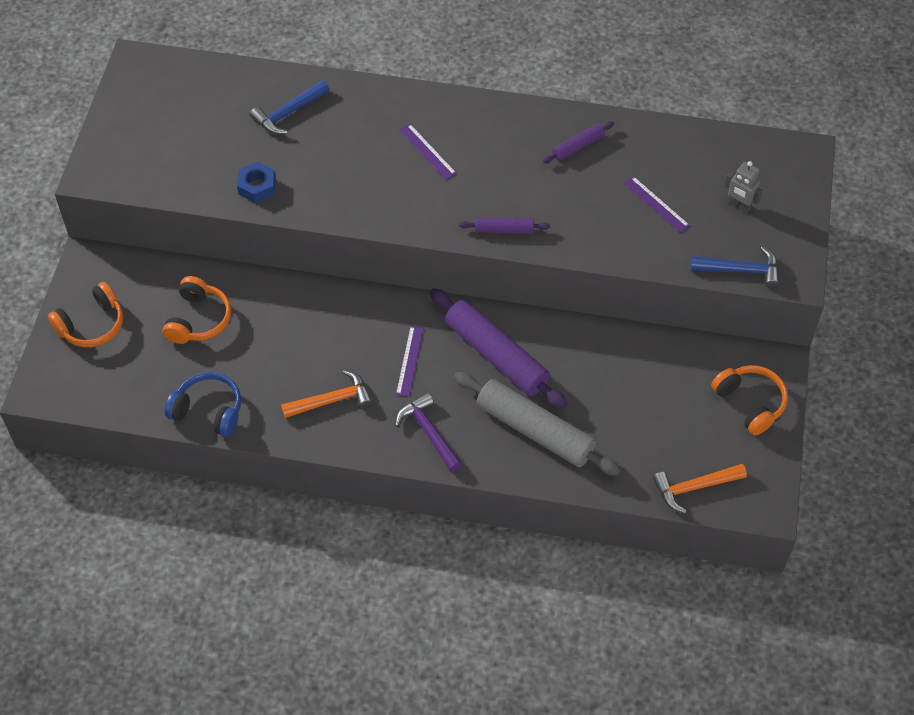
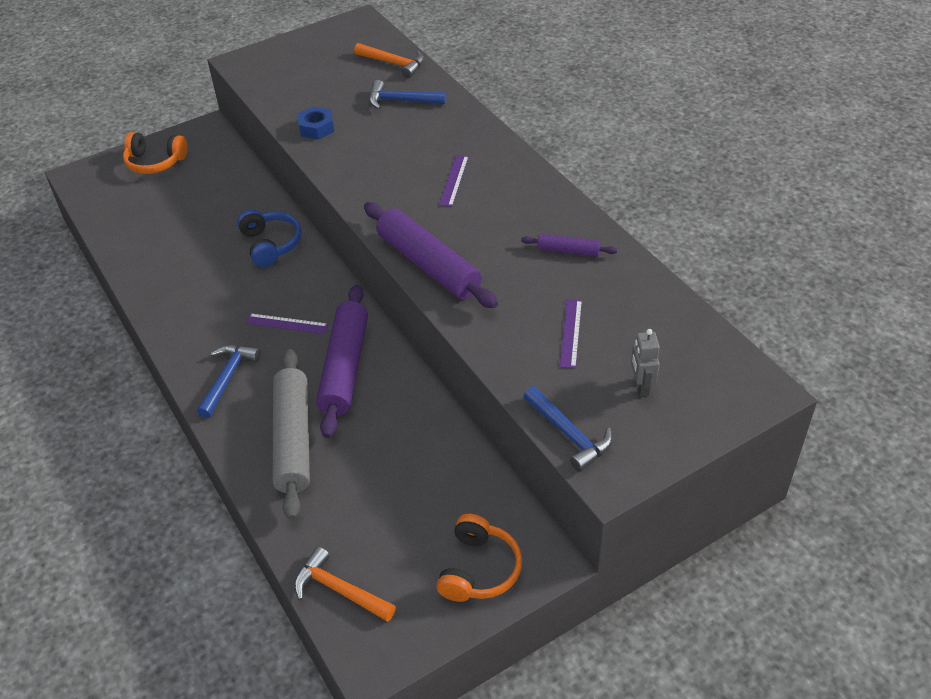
camera: 50 degrees right, 10 degrees down
orange headphones [162,276,231,344] -> none
blue headphones [165,372,241,437] -> blue headphones moved to [237,209,301,267]
orange hammer [281,370,373,418] -> orange hammer moved to [354,43,424,78]
purple hammer [395,392,462,472] -> blue hammer [197,345,261,418]
purple ruler [396,326,424,397] -> purple ruler turned 45 degrees clockwise [245,313,328,334]
purple rolling pin [459,217,550,234] -> purple rolling pin [364,202,498,308], size x2.07

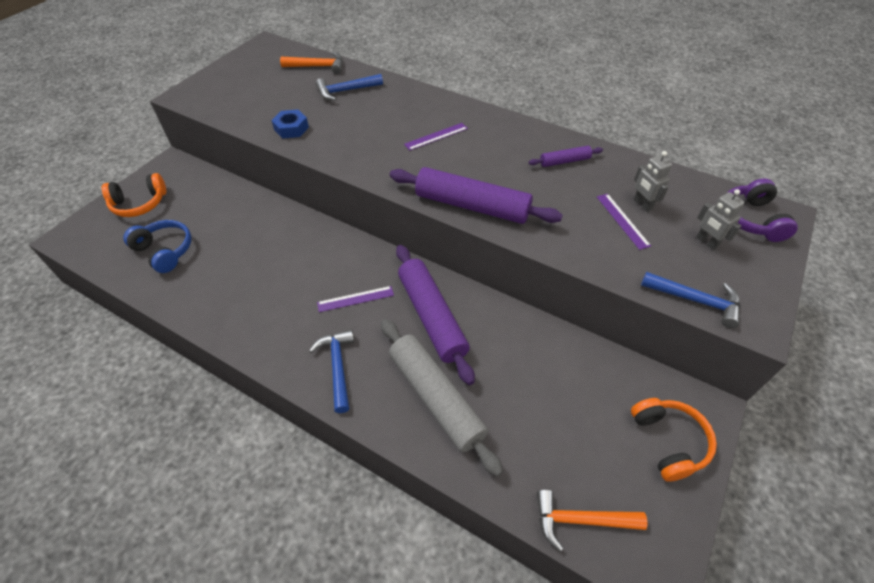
camera: 30 degrees left, 5 degrees up
blue headphones [237,209,301,267] -> blue headphones moved to [123,220,192,273]
purple ruler [439,155,469,207] -> purple ruler turned 75 degrees clockwise [404,123,468,150]
none -> grey robot [634,151,672,212]
none -> purple headphones [727,178,798,242]

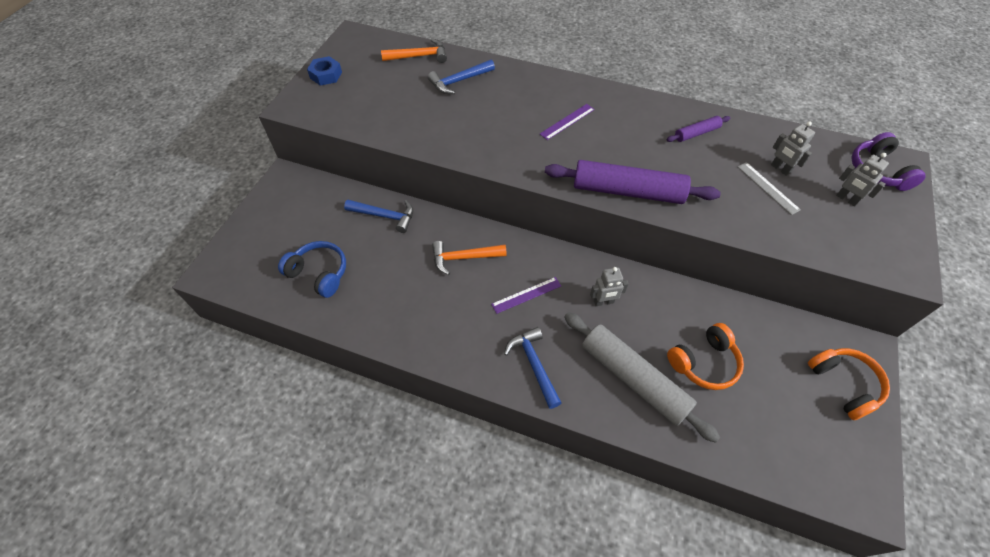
camera: 10 degrees left, 5 degrees up
orange headphones [102,173,166,217] -> orange headphones moved to [667,323,744,390]
blue nut [271,109,309,139] -> blue nut moved to [307,56,342,86]
purple rolling pin [396,245,475,385] -> grey robot [590,267,629,306]
orange hammer [537,490,647,551] -> orange hammer moved to [432,241,507,275]
purple ruler [597,194,651,250] -> grey ruler [738,162,801,215]
blue hammer [641,272,740,328] -> blue hammer moved to [344,200,413,233]

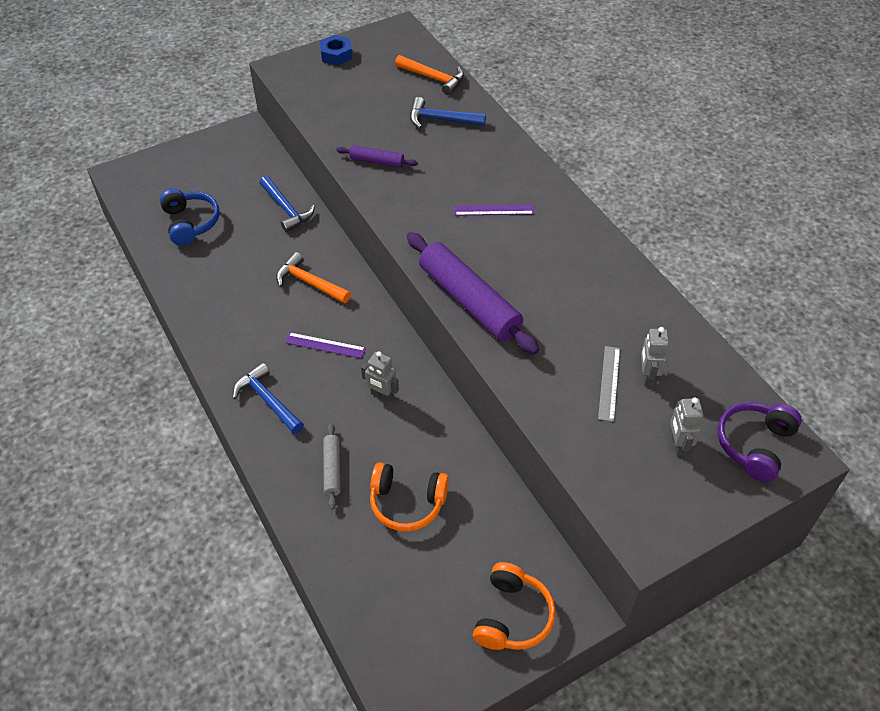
camera: 40 degrees right, 5 degrees down
blue hammer [504,327,562,409] -> blue hammer turned 60 degrees counterclockwise [233,363,304,434]
grey rolling pin [564,312,720,443] -> grey rolling pin [323,423,341,510], size x0.48
purple rolling pin [666,116,730,142] -> purple rolling pin moved to [336,145,418,168]

